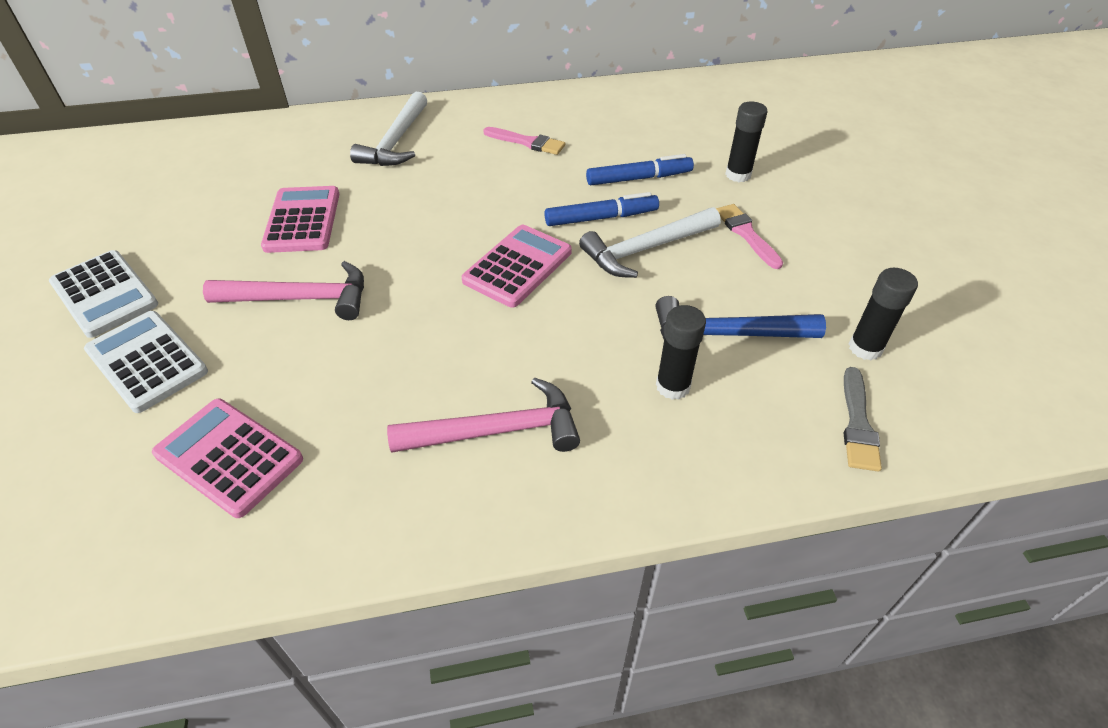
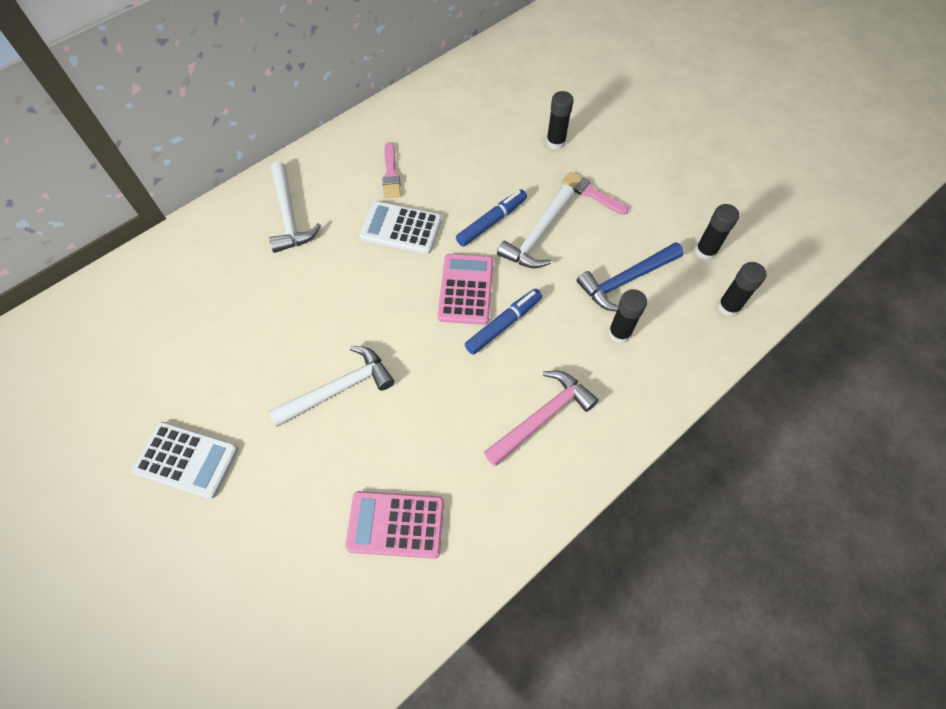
camera: 30 degrees left, 15 degrees up
white calculator [84,311,208,413] -> white calculator moved to [359,201,442,254]
pink hammer [203,261,364,320] -> white hammer [268,346,394,427]
pink calculator [261,186,339,253] -> none
pink brush [483,127,565,155] -> pink brush turned 90 degrees clockwise [382,142,401,198]
blue marker [586,154,694,185] -> blue marker moved to [465,289,542,355]
grey brush [843,367,882,472] -> black glue stick [718,262,766,317]

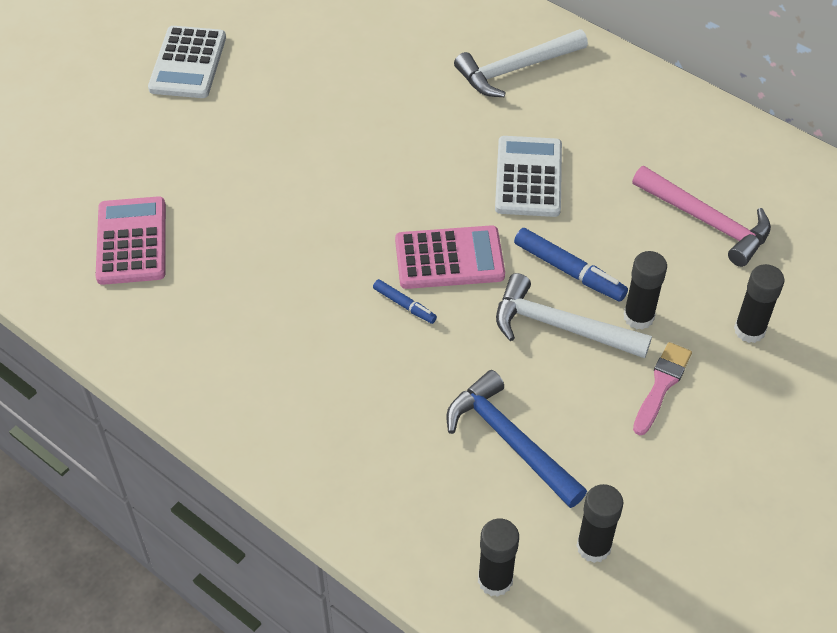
camera: 80 degrees right, 10 degrees down
white hammer [268,346,394,427] -> none
pink brush [382,142,401,198] -> none
blue marker [465,289,542,355] -> blue marker [373,279,437,324], size x0.58
pink hammer [484,371,599,466] -> pink hammer moved to [632,166,771,267]
black glue stick [608,289,647,344] -> black glue stick moved to [623,251,667,330]

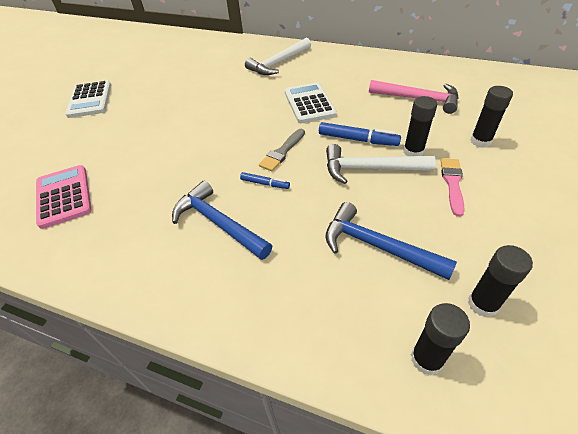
camera: 15 degrees left, 5 degrees down
pink calculator [395,225,505,289] -> grey brush [259,129,305,171]
none -> blue hammer [172,181,272,260]

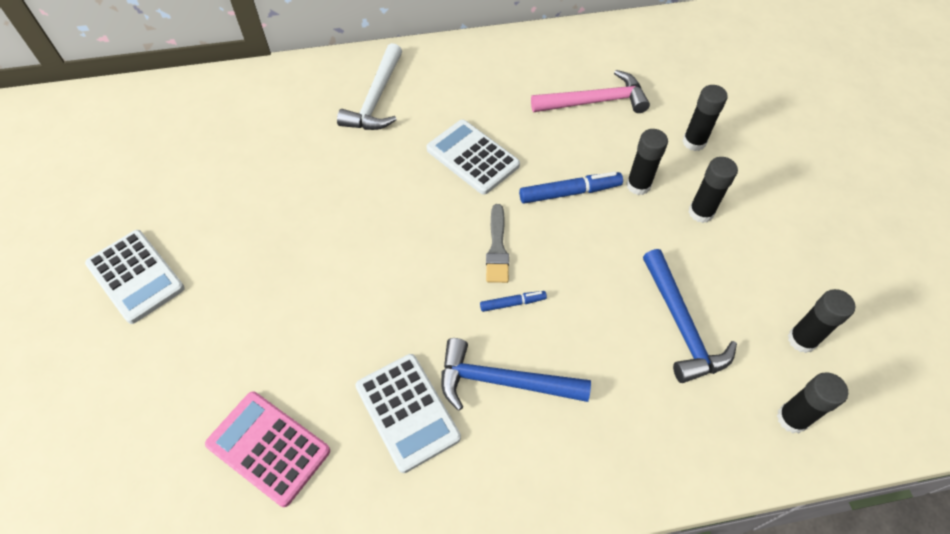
camera: 35 degrees left, 10 degrees up
blue hammer [325,202,457,280] -> blue hammer turned 105 degrees counterclockwise [643,249,737,383]
white hammer [326,144,436,184] -> none
pink brush [441,158,465,217] -> black glue stick [689,157,738,223]
none -> white calculator [355,354,461,473]

